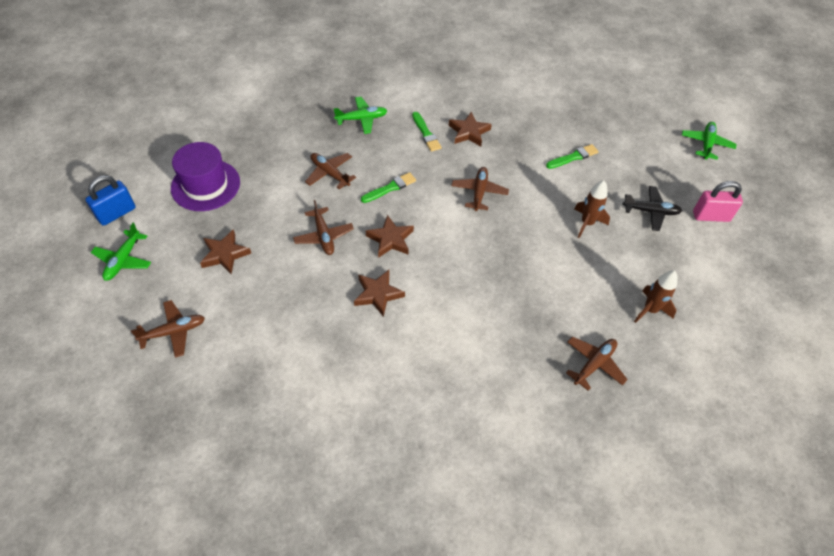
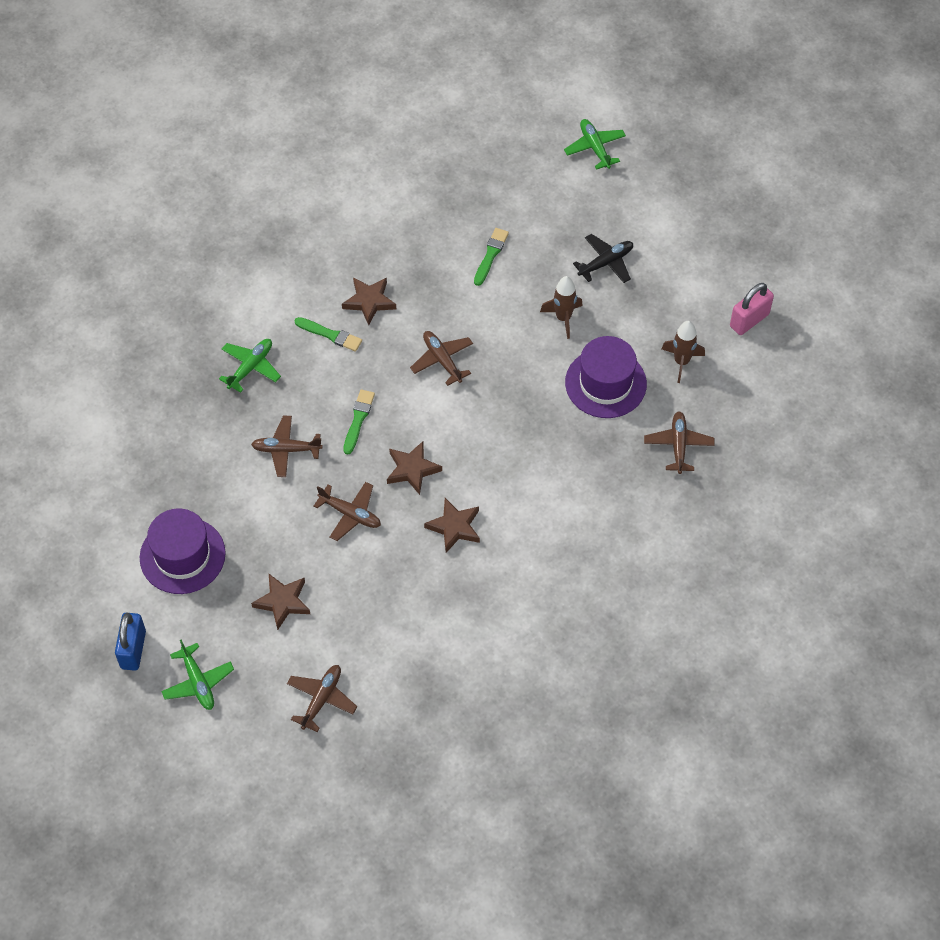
camera: 40 degrees left, 5 degrees up
pink padlock [693,181,743,222] -> pink padlock moved to [730,283,774,335]
none -> purple hat [565,336,647,418]

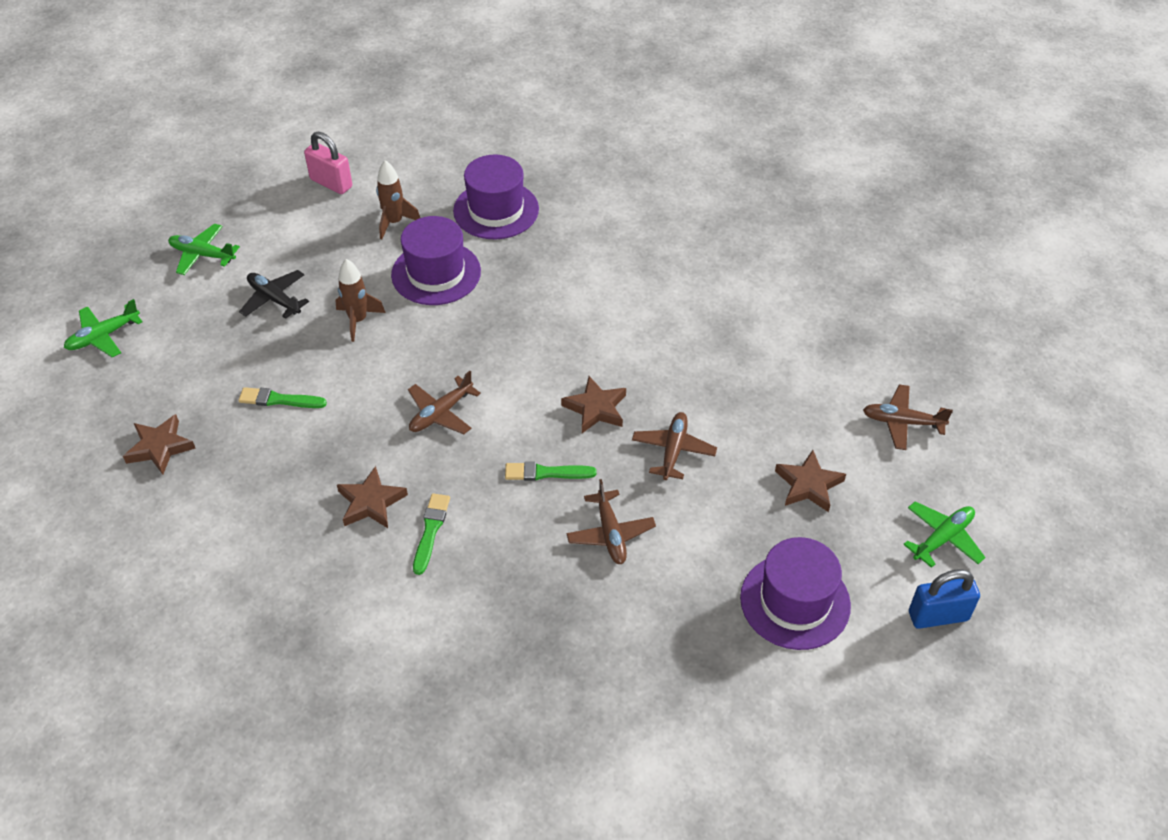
camera: 105 degrees left, 10 degrees down
green plane [219,339,281,393] -> green plane moved to [168,224,240,275]
brown star [424,498,480,553] -> brown star moved to [123,414,196,475]
brown plane [644,412,715,474] -> purple hat [453,155,539,239]

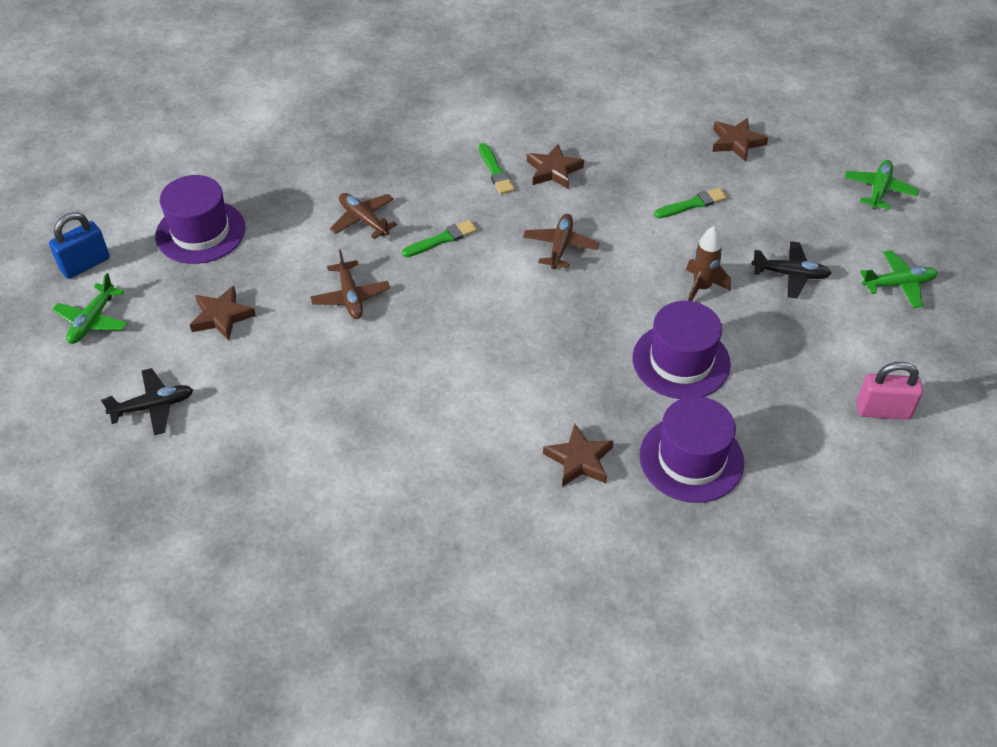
camera: 150 degrees right, 0 degrees up
brown rocket [376,160,420,239] -> none
brown star [561,376,626,433] -> brown star moved to [543,424,614,487]
brown plane [863,384,953,450] -> black plane [101,368,193,435]

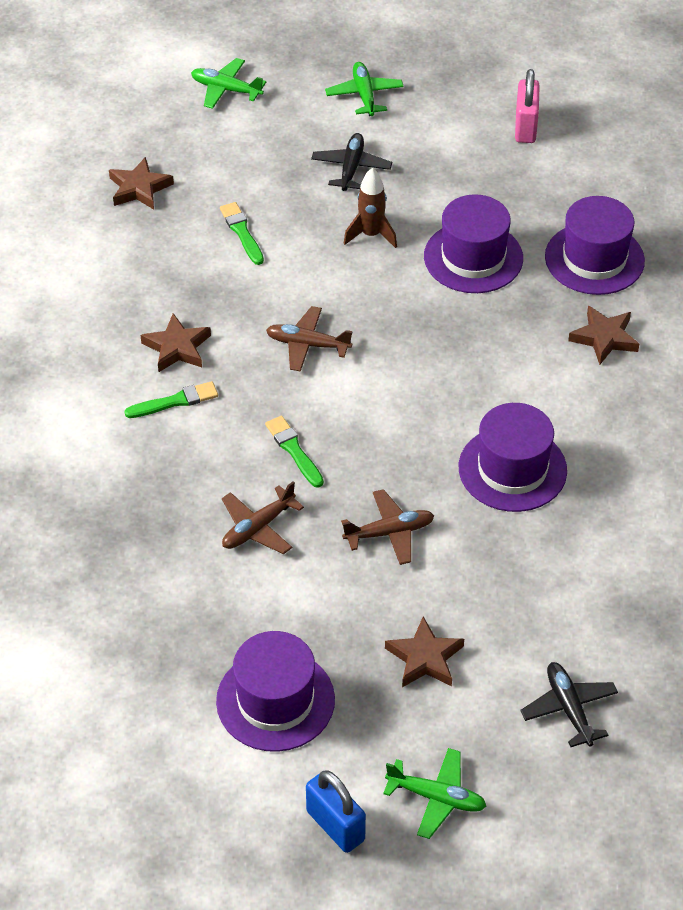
camera: 90 degrees left, 0 degrees up
none -> purple hat [459,403,567,512]

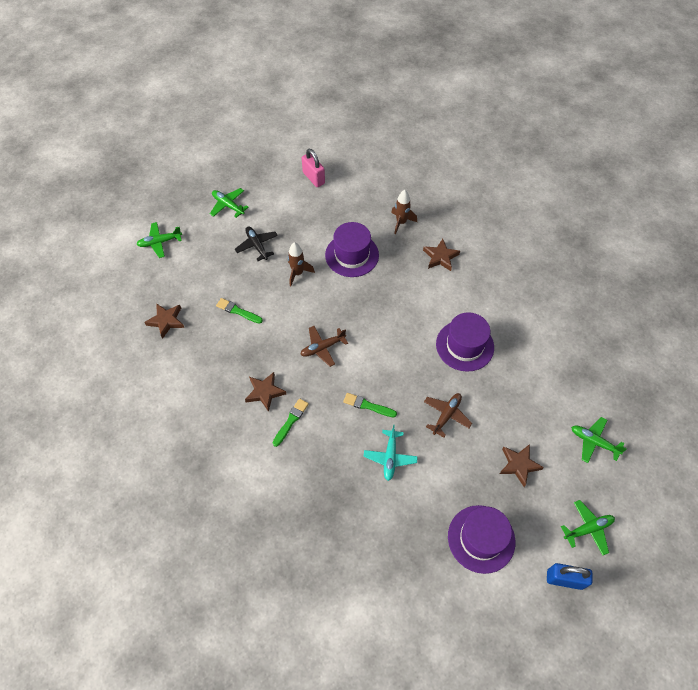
camera: 40 degrees left, 10 degrees up
brown plane [222,481,304,554] -> turquoise plane [363,425,418,481]
black plane [520,662,618,747] -> green plane [571,417,627,463]
purple hat [545,196,645,295] -> brown rocket [391,190,417,235]

